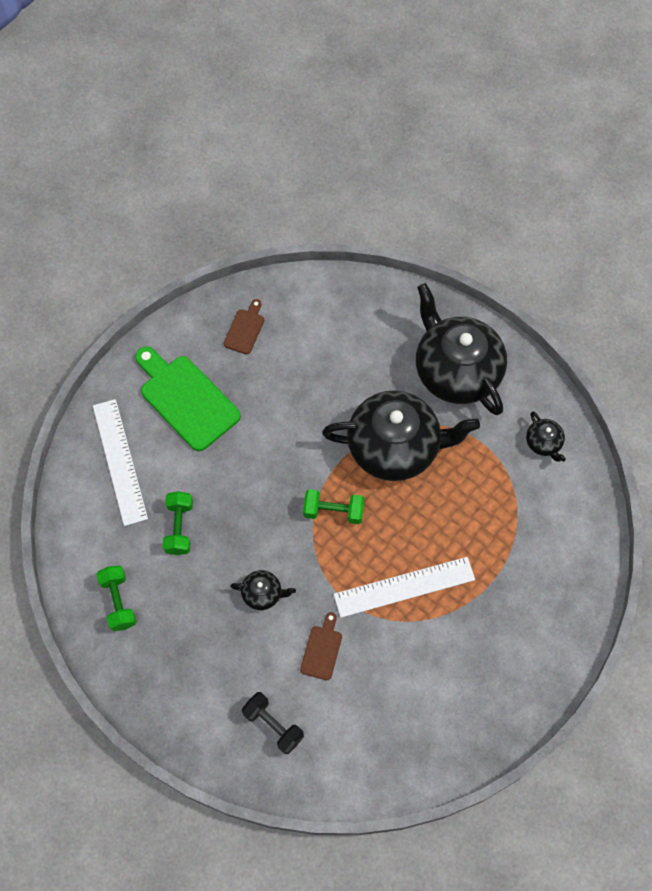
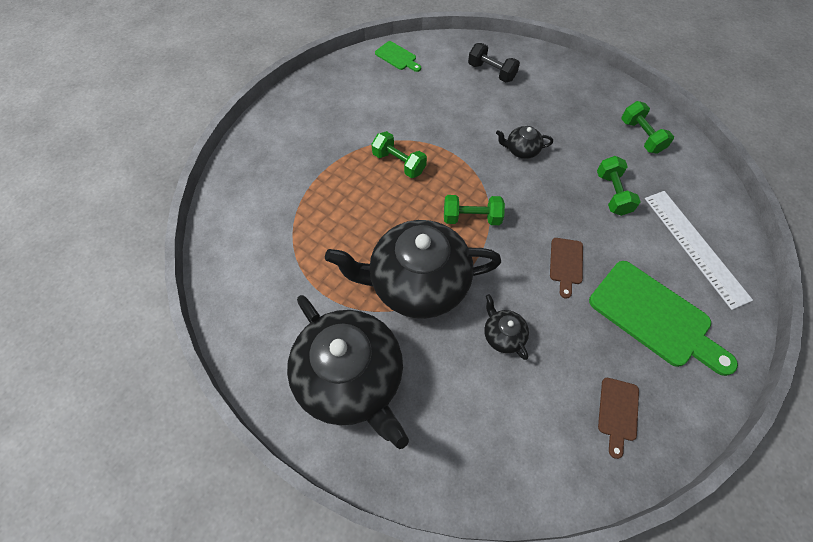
camera: 175 degrees right, 5 degrees down
brown cutting board [300,612,342,680] -> brown cutting board moved to [550,238,583,298]
white ruler [334,557,475,618] -> green dumbbell [371,131,427,178]
black teapot [526,411,566,462] -> black teapot moved to [484,294,529,360]
none -> green cutting board [375,41,421,72]

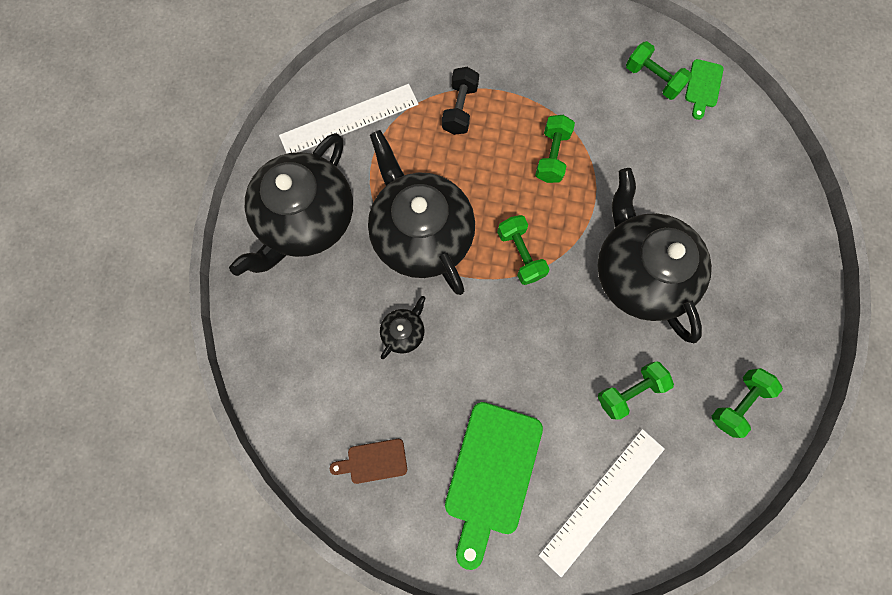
camera: 65 degrees right, 15 degrees up
black dumbbell [468,43,520,83] -> black dumbbell moved to [442,67,479,135]
black teapot [496,126,553,159] -> black teapot [597,168,712,343], size x2.40
brown cutting board [550,238,583,298] -> none
none -> white ruler [279,84,419,154]
none -> green dumbbell [626,41,692,100]

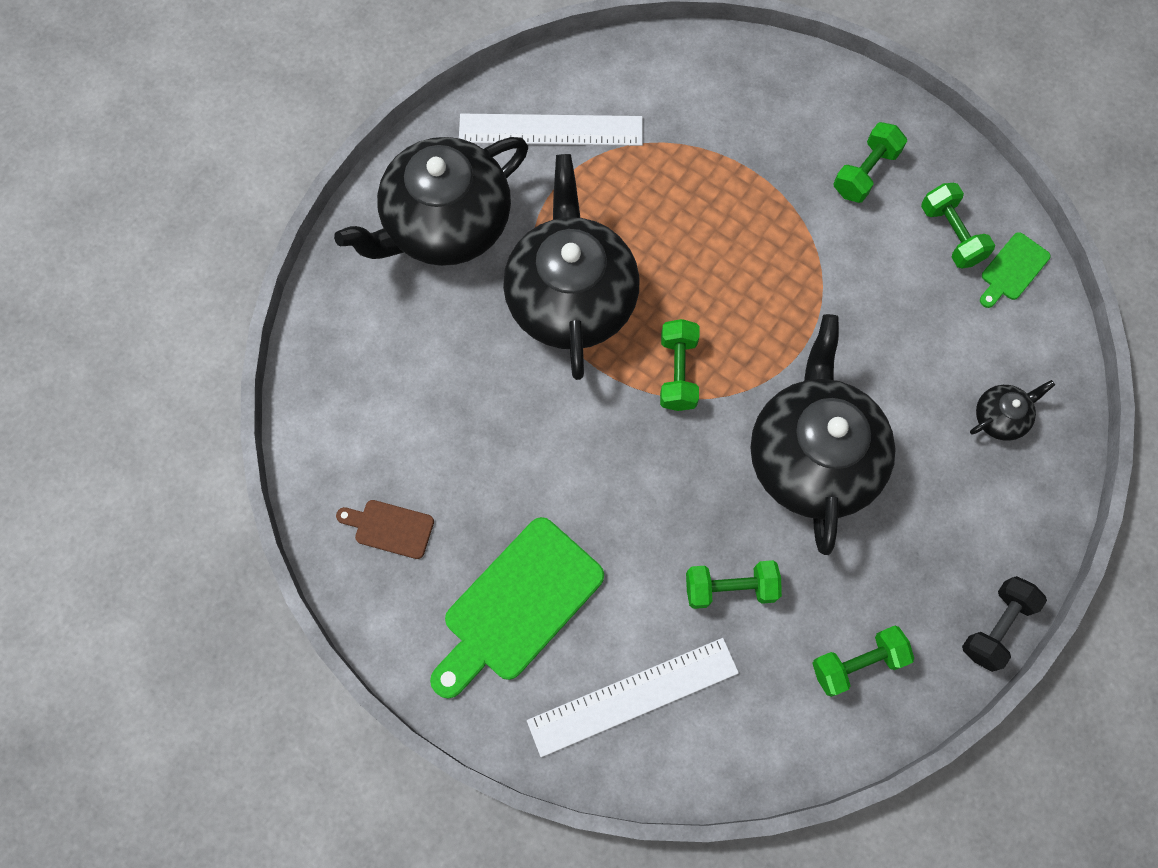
camera: 25 degrees right, 5 degrees down
black teapot [380,296,426,359] -> black teapot moved to [970,380,1055,441]
black dumbbell [442,67,479,135] -> black dumbbell moved to [962,576,1047,672]
green dumbbell [535,115,575,183] -> green dumbbell moved to [833,122,907,203]

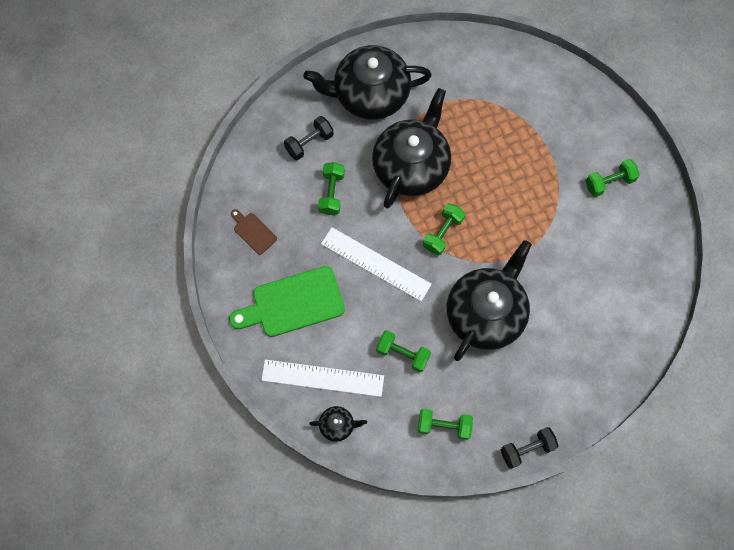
camera: 30 degrees right, 0 degrees up
white ruler [459,114,643,146] -> white ruler moved to [321,227,432,301]
green dumbbell [921,183,995,268] -> green dumbbell moved to [318,162,345,215]
black teapot [970,380,1055,441] -> black teapot moved to [309,406,367,442]
green cutting board [980,232,1051,308] -> none
none -> black dumbbell [284,116,334,160]

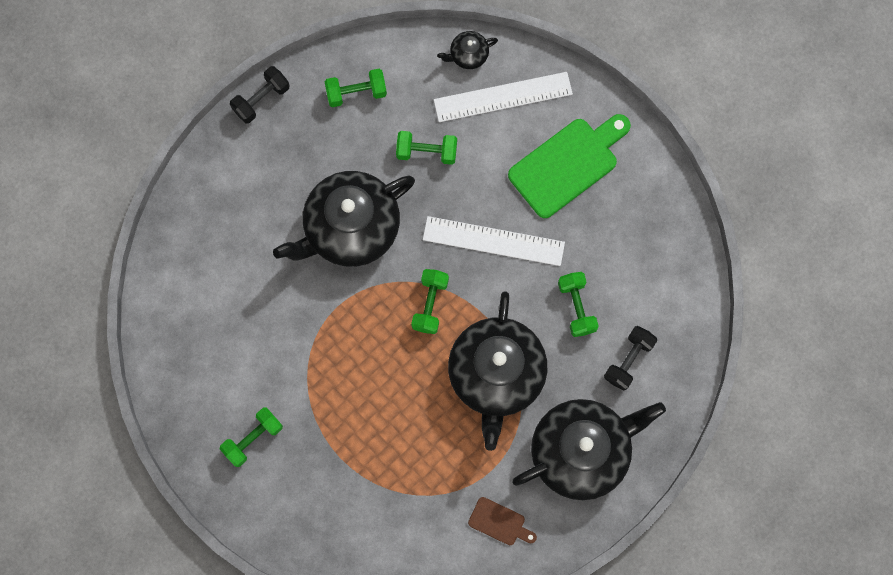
camera: 160 degrees right, 5 degrees up
brown cutting board [231,209,277,255] -> brown cutting board moved to [468,497,537,545]
black teapot [447,240,532,361] -> black teapot turned 45 degrees clockwise [273,171,415,267]

